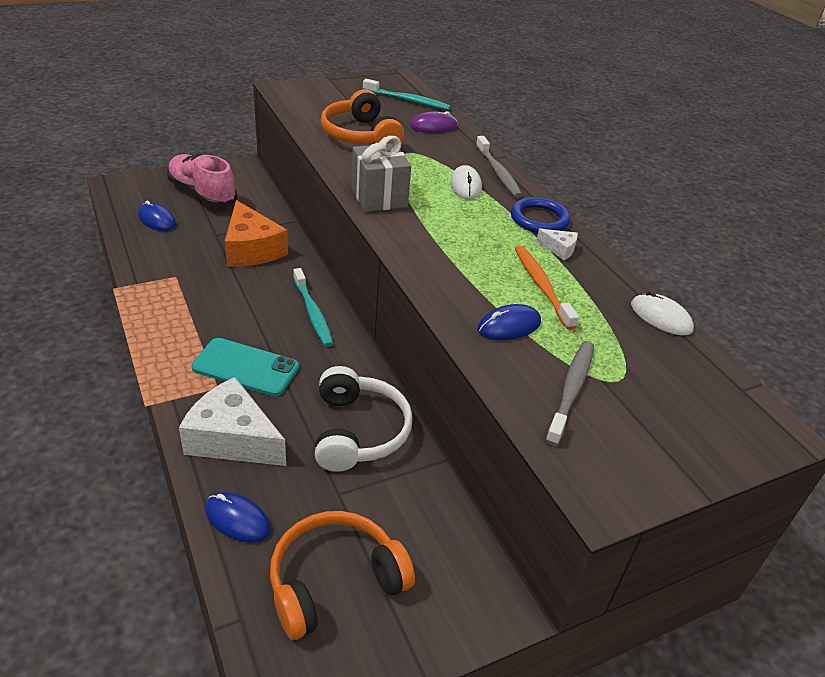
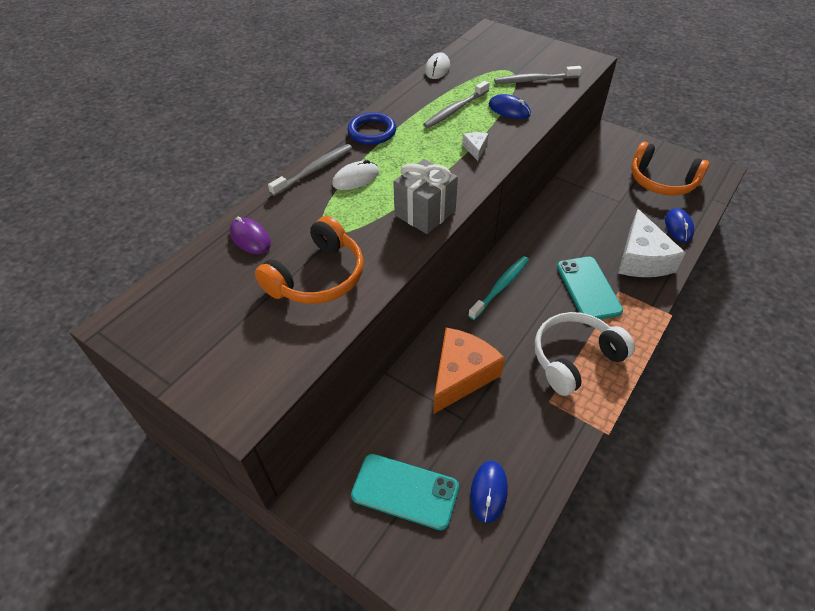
camera: 115 degrees left, 10 degrees up
pink shoe [167,154,237,207] -> turquoise phone [351,454,459,530]
white headphones [315,366,413,472] -> white headphones moved to [534,312,635,396]
turquoise toothbrush [363,79,451,110] -> none
orange toothbrush [515,246,579,330] -> grey toothbrush [423,81,489,128]
white cheese [536,229,578,260] -> white cheese moved to [462,132,489,161]

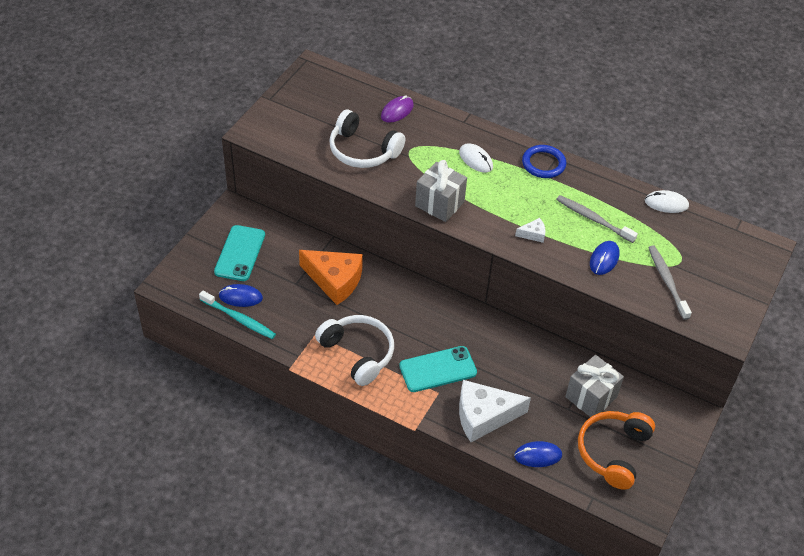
camera: 80 degrees right, 0 degrees up
orange headphones [255,216,364,304] -> white headphones [329,110,405,168]
grey toothbrush [268,144,352,196] -> none
turquoise toothbrush [468,256,529,320] -> turquoise toothbrush moved to [199,291,276,339]
none -> grey gift [565,355,624,417]

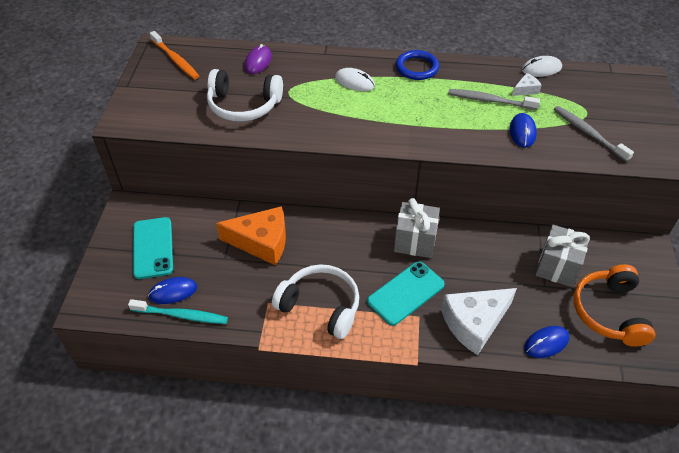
camera: 20 degrees left, 0 degrees up
grey gift [415,160,467,222] -> grey gift moved to [394,198,440,258]
white cheese [515,218,546,243] -> white cheese moved to [512,73,542,96]
none -> orange toothbrush [150,31,199,79]

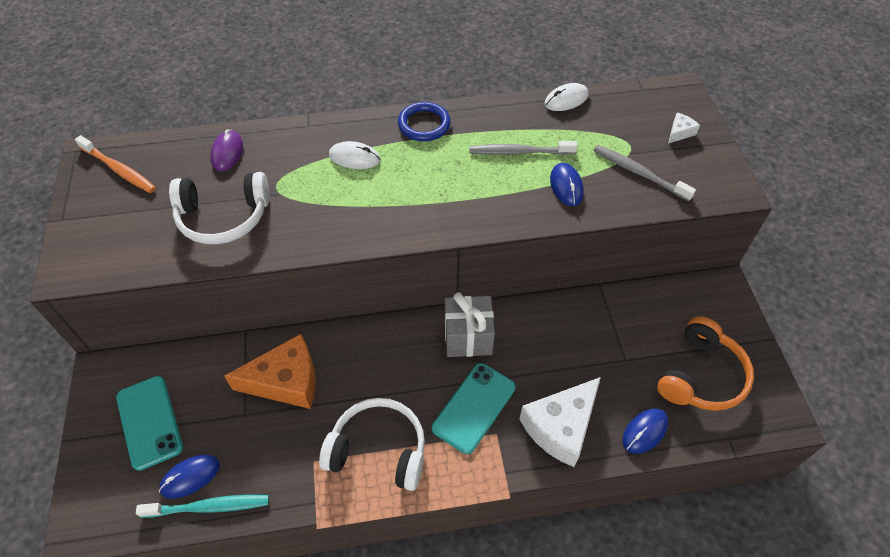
camera: 15 degrees left, 5 degrees up
white cheese [512,73,542,96] -> white cheese moved to [668,113,700,144]
grey gift [535,225,590,287] -> none
orange headphones [573,264,655,347] -> orange headphones turned 135 degrees counterclockwise [657,316,754,411]

